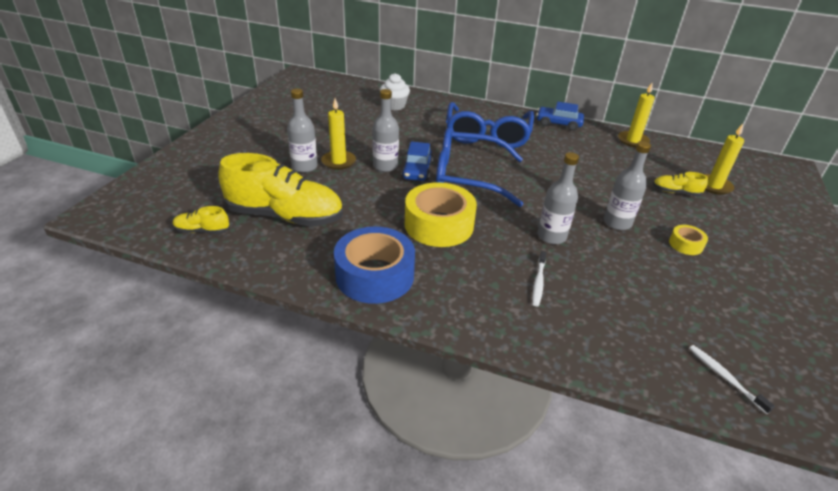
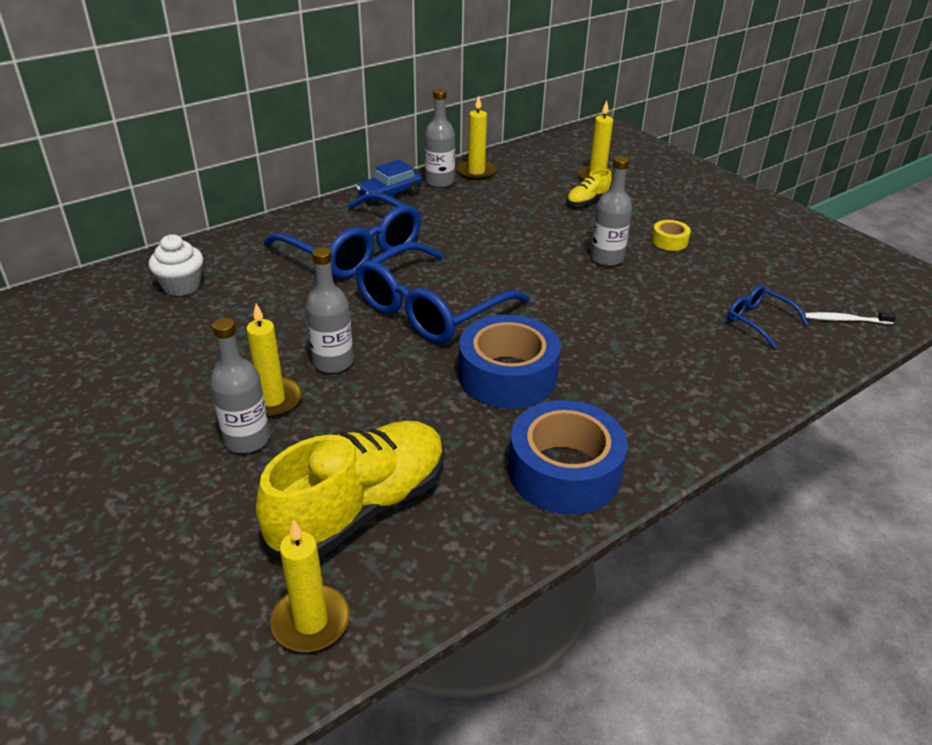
camera: 55 degrees left, 0 degrees up
yellow shoe [173,206,230,234] -> yellow candle [270,519,350,652]
blue car [401,142,433,182] -> none
yellow tape [405,182,477,247] -> blue tape [459,315,561,409]
white toothbrush [532,251,546,306] -> none
grey bottle [538,152,579,244] -> grey bottle moved to [424,88,455,188]
none -> blue glasses [728,285,808,349]

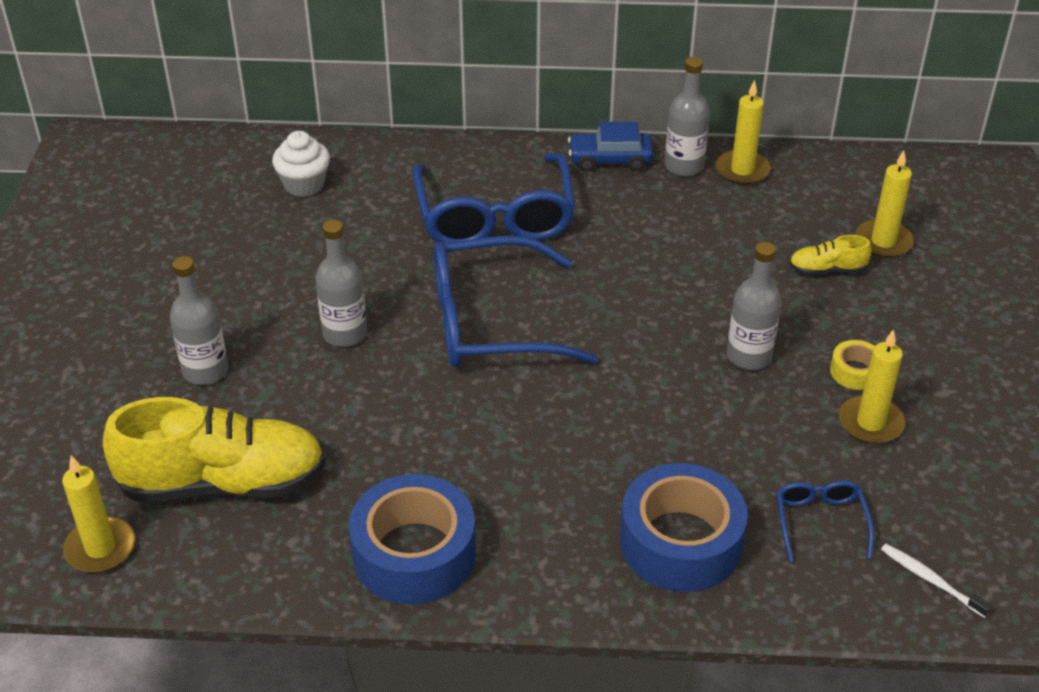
camera: 40 degrees right, 5 degrees up
yellow candle [246,304,302,417] -> yellow candle moved to [839,329,905,444]
blue tape [459,315,561,409] -> blue tape moved to [620,463,748,592]

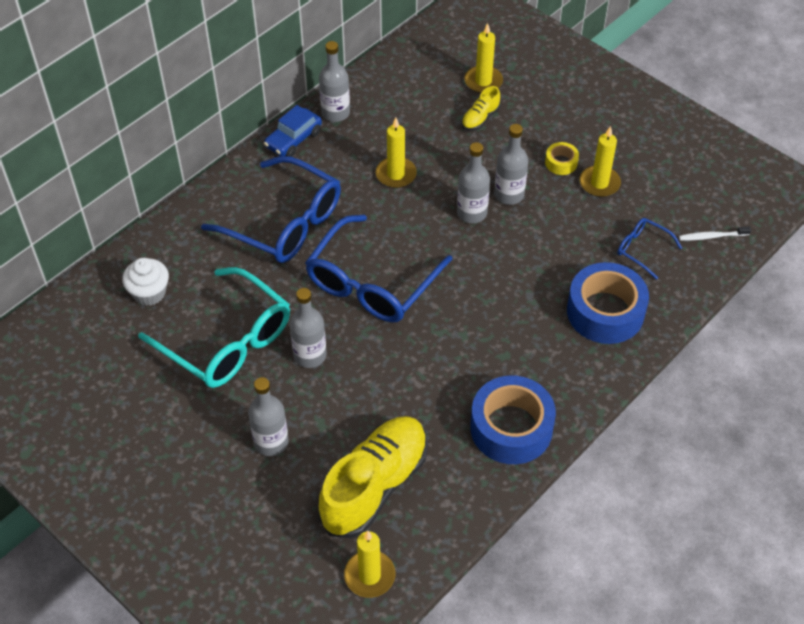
camera: 50 degrees left, 10 degrees up
yellow candle [716,80,771,185] -> yellow candle moved to [376,118,417,188]
none -> turquoise glasses [138,267,290,388]
none -> grey bottle [457,142,490,223]

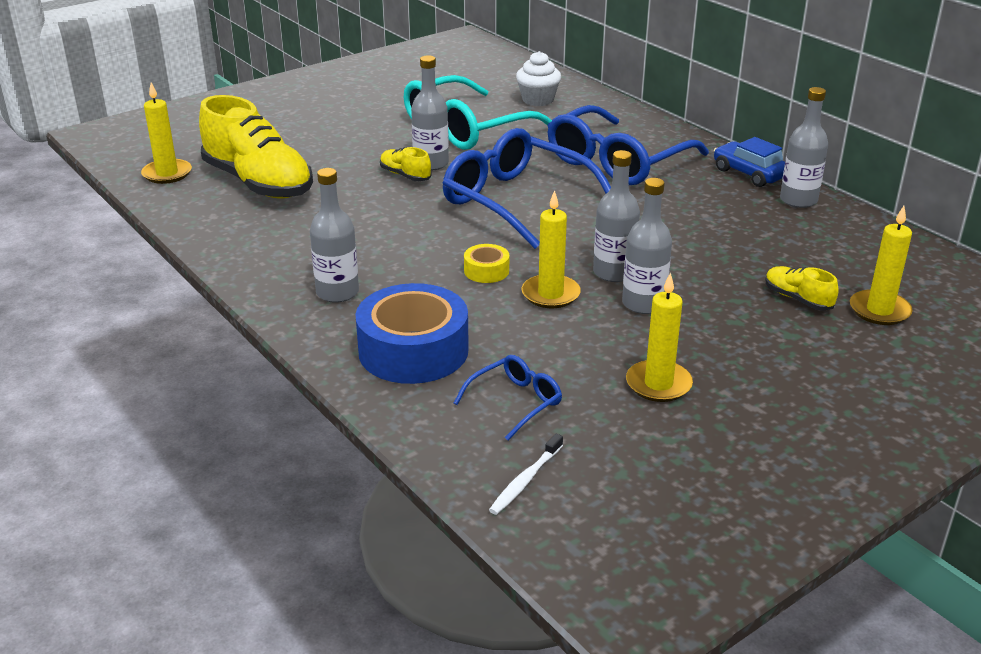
camera: 100 degrees right, 20 degrees down
grey bottle [248,377,289,456] -> grey bottle moved to [310,168,359,303]
yellow candle [376,118,417,188] -> yellow candle moved to [522,190,581,308]
blue tape [470,376,556,464] -> none
yellow tape [545,142,579,175] -> yellow tape moved to [464,244,509,283]
white toothbrush [679,226,751,241] -> white toothbrush turned 150 degrees counterclockwise [489,434,563,515]
none -> yellow shoe [380,147,432,181]

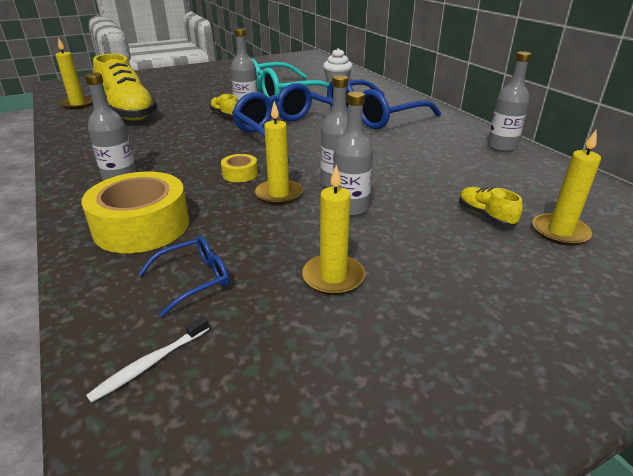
camera: 10 degrees right, 0 degrees up
blue tape [355,283,469,384] -> yellow tape [81,172,189,253]
blue car [714,137,785,187] -> none

